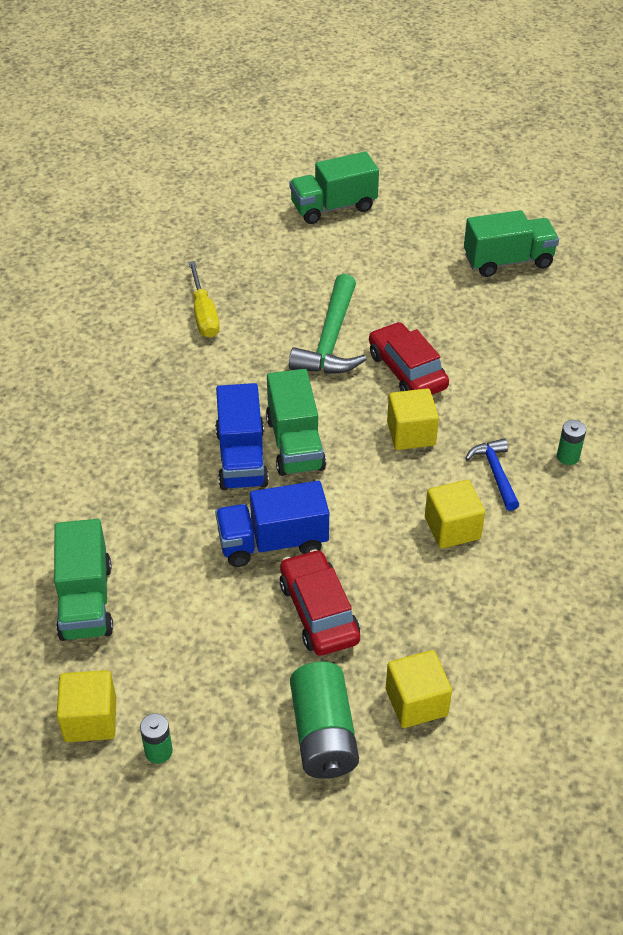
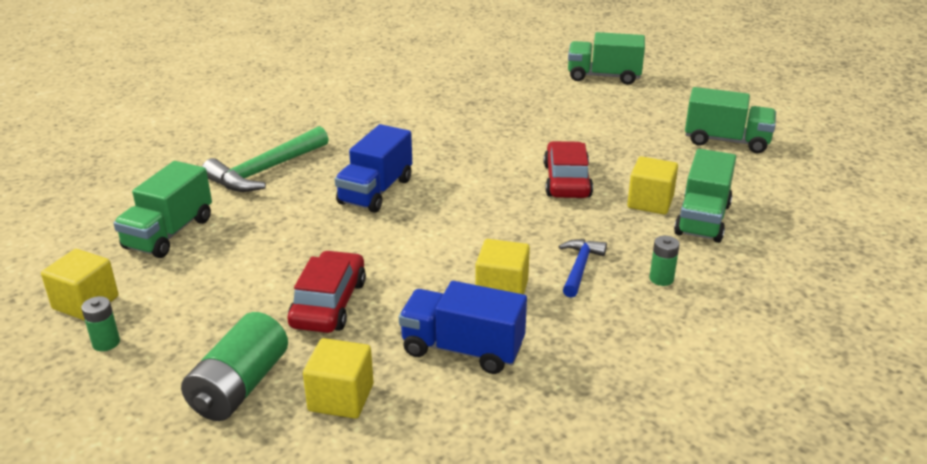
camera: 30 degrees right, 15 degrees down
yellow screwdriver [188,261,220,338] -> none
blue truck [215,481,329,567] -> blue truck moved to [399,281,527,374]
green truck [266,369,326,476] -> green truck moved to [674,149,736,243]
green hammer [289,274,366,374] -> green hammer moved to [202,126,329,192]
yellow cube [387,388,439,450] -> yellow cube moved to [627,156,678,215]

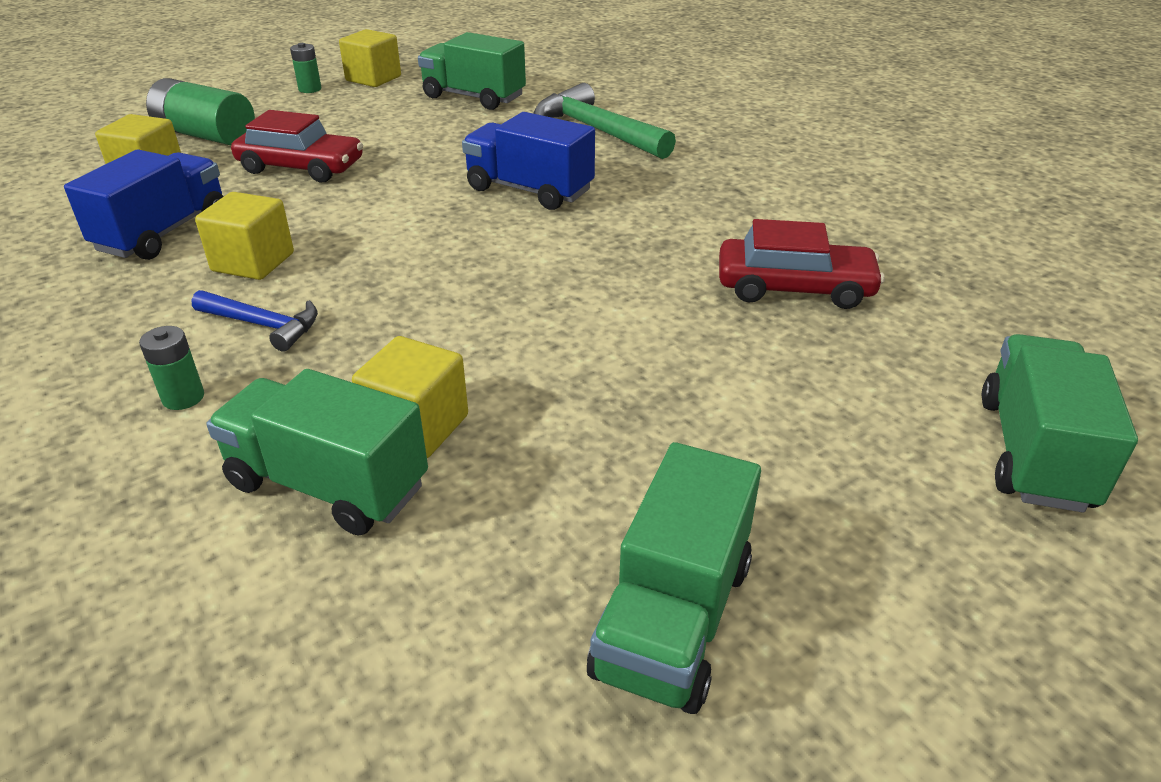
camera: 95 degrees right, 5 degrees up
red car [544,141,593,198] -> red car moved to [719,219,885,309]

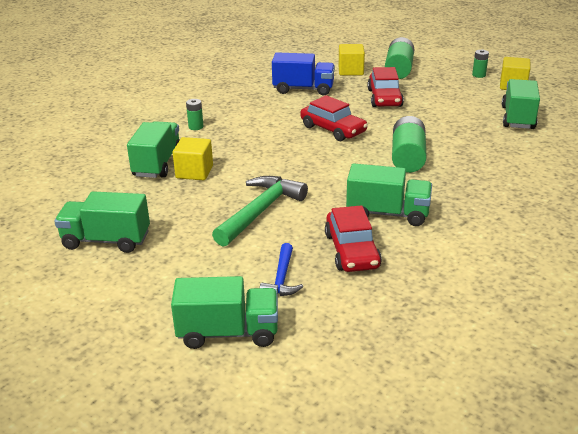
camera: 75 degrees right, 5 degrees down
blue hammer [191,290,318,352] -> blue hammer moved to [260,243,303,296]
yellow cube [195,192,294,280] -> none
blue truck [462,112,595,210] -> green battery [392,116,427,173]
green hammer [534,83,676,159] -> green hammer moved to [212,176,308,247]
none -> red car [300,95,368,141]
none -> green truck [346,163,432,226]

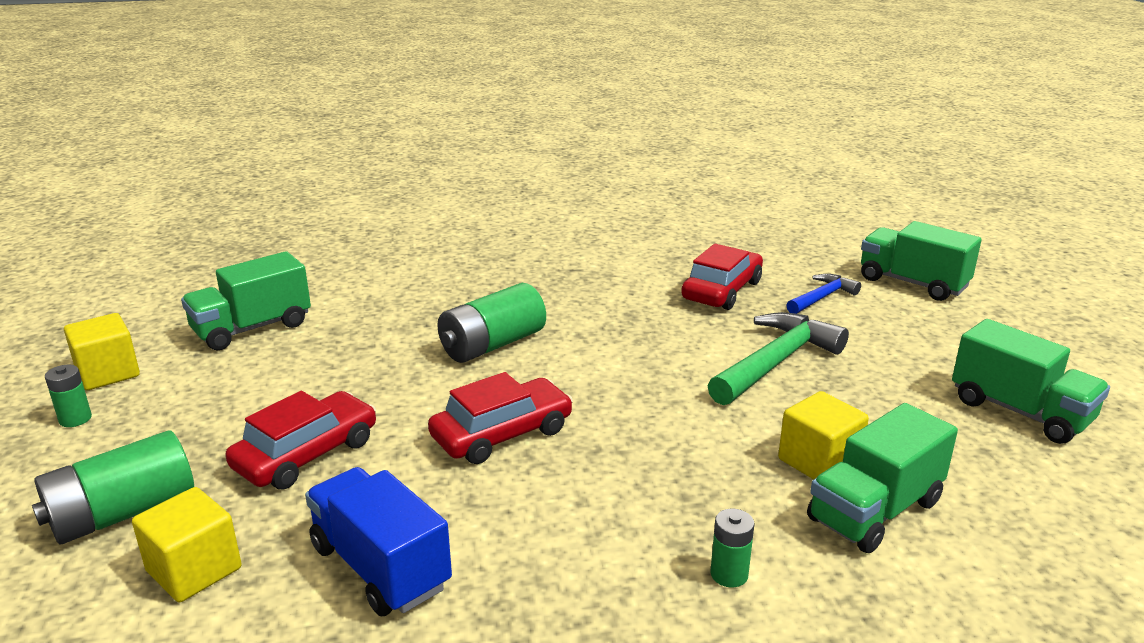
camera: 140 degrees left, 5 degrees down
green hammer [212,176,308,247] -> green hammer turned 150 degrees clockwise [708,312,849,405]
red car [300,95,368,141] -> red car turned 60 degrees clockwise [428,372,573,464]
green truck [346,163,432,226] -> none

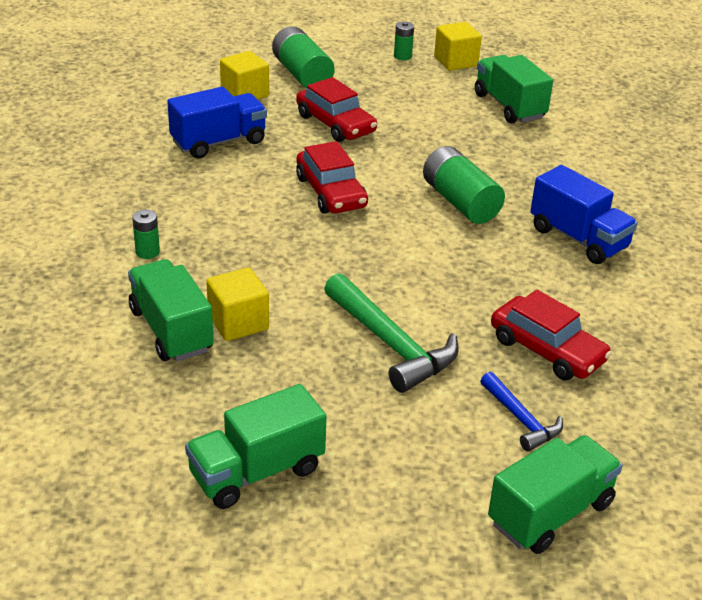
camera: 100 degrees right, 10 degrees up
none -> blue truck [530,165,638,264]

